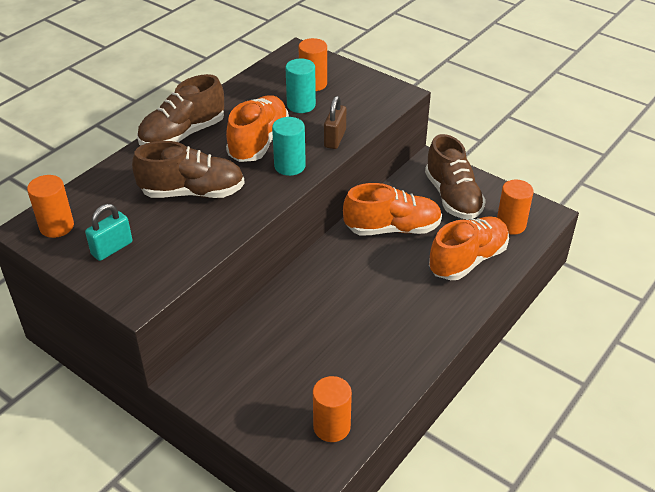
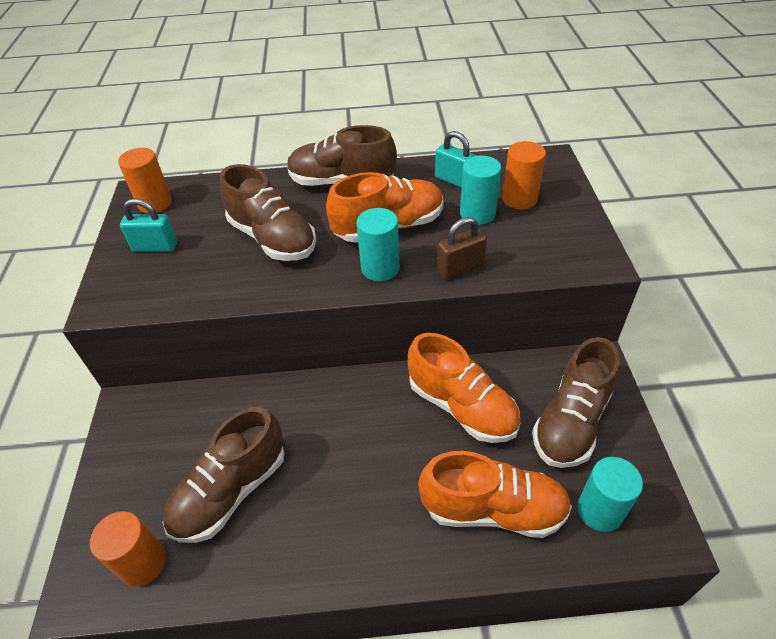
camera: 50 degrees right, 5 degrees up
orange cylinder [497,180,534,235] -> turquoise cylinder [577,457,643,532]
none -> brown shoe [163,407,285,543]
none -> turquoise padlock [435,131,476,188]

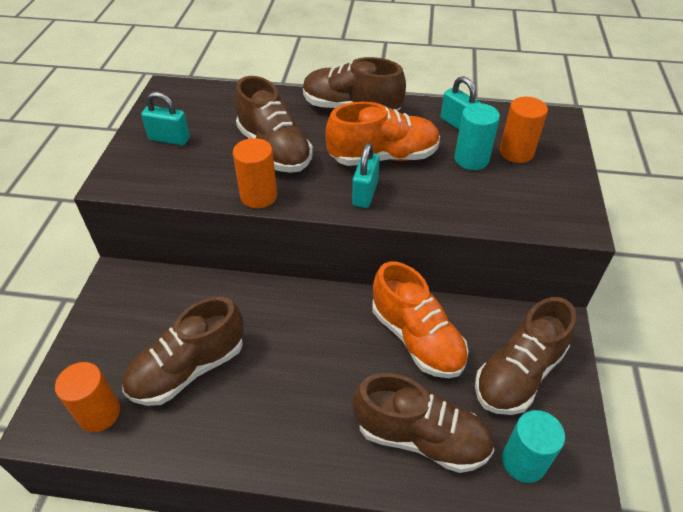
camera: 10 degrees right, 0 degrees up
orange cylinder [118,148,172,213] -> orange cylinder moved to [233,138,277,208]
turquoise cylinder [357,208,400,281] -> turquoise padlock [352,143,380,208]
orange shoe [418,451,572,538] -> brown shoe [353,373,494,473]
brown padlock [437,217,487,280] -> none

